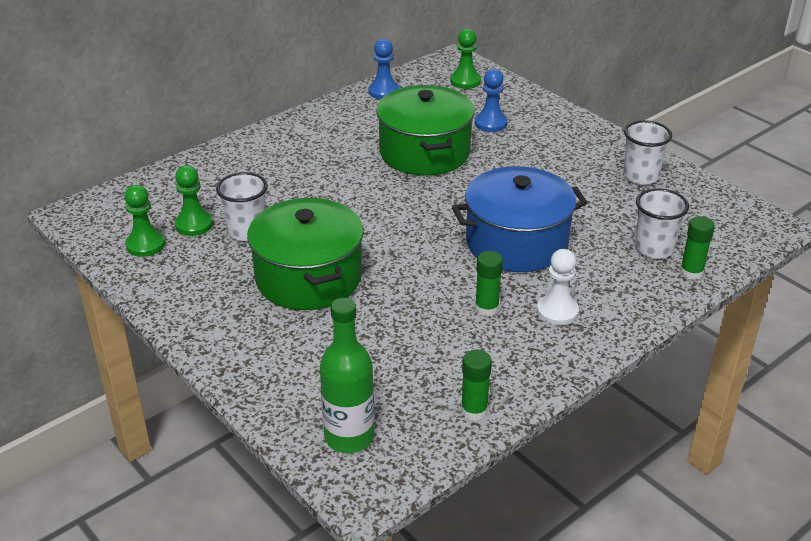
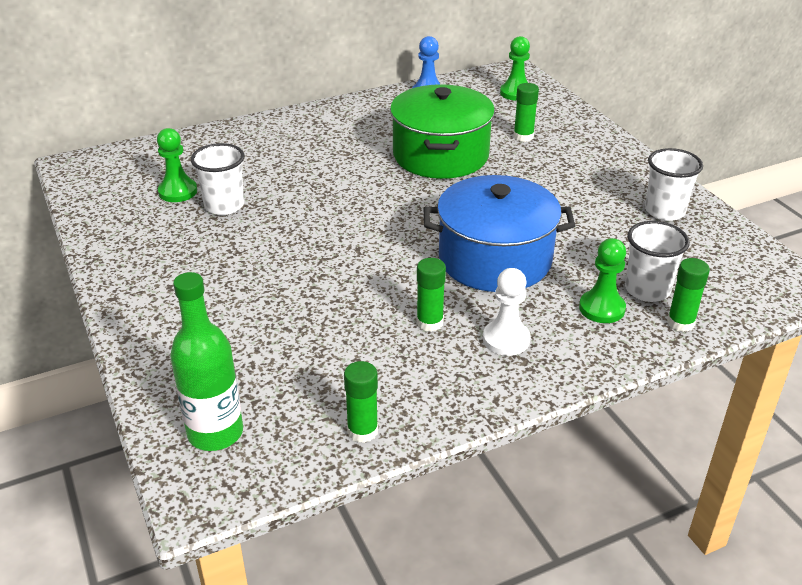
camera: 15 degrees right, 0 degrees up
green pawn [124,185,165,257] -> green pawn moved to [579,238,626,323]
green pot [247,198,364,310] -> none
blue pawn [475,69,508,132] -> green glue stick [513,83,539,142]

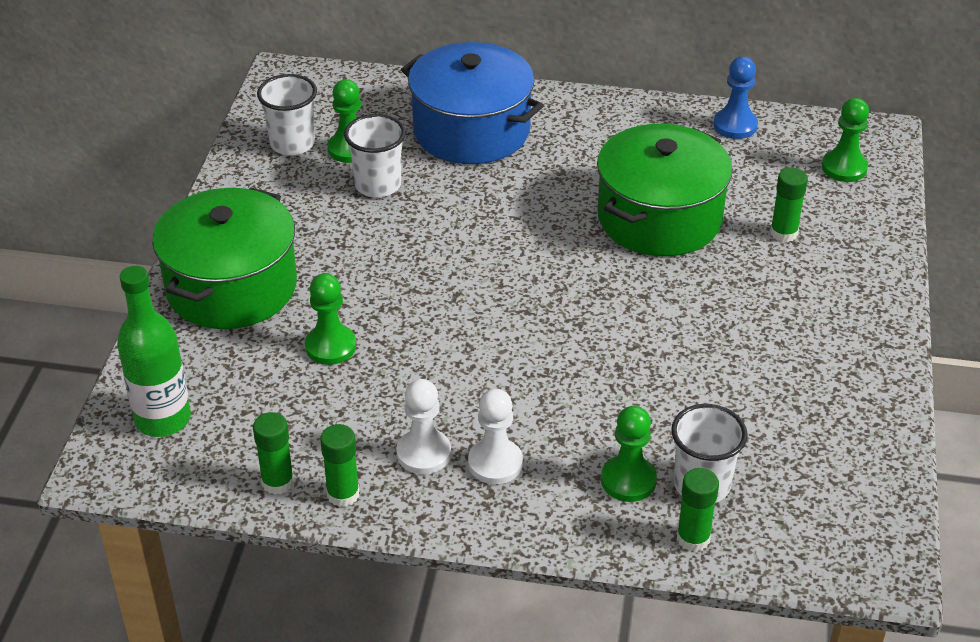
camera: 35 degrees right, 5 degrees up
green glue stick [416,258,446,332] -> green glue stick moved to [320,424,359,507]
blue pot [424,175,576,292] -> blue pot moved to [401,42,544,164]
white cup [645,148,703,221] -> white cup moved to [257,74,317,155]
none -> green pot [152,187,297,329]
none -> green pawn [305,273,356,365]
none -> white pawn [396,379,451,474]

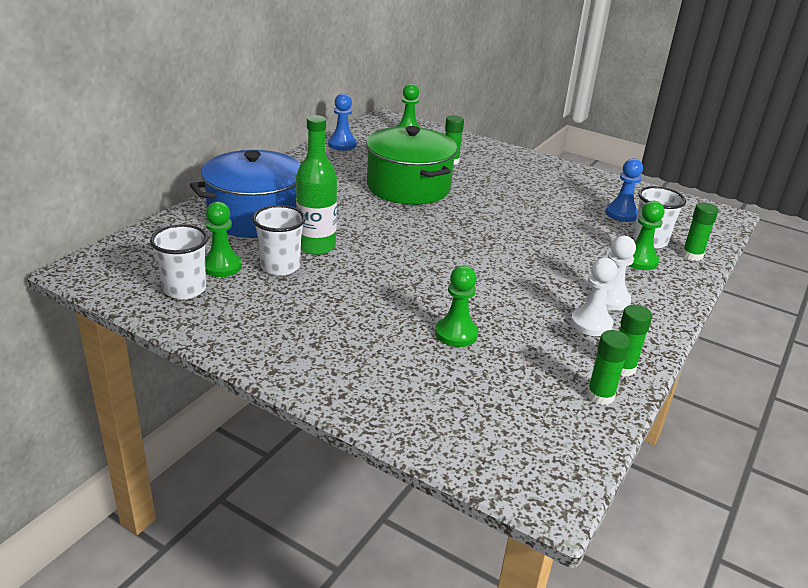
camera: 70 degrees left, 10 degrees down
green bottle [117,266,191,437] -> green bottle moved to [296,115,337,255]
green pot [152,187,297,329] -> none
none -> blue pawn [605,158,643,222]

